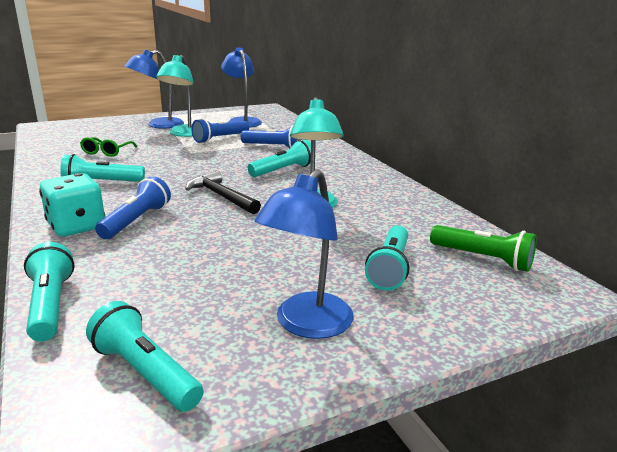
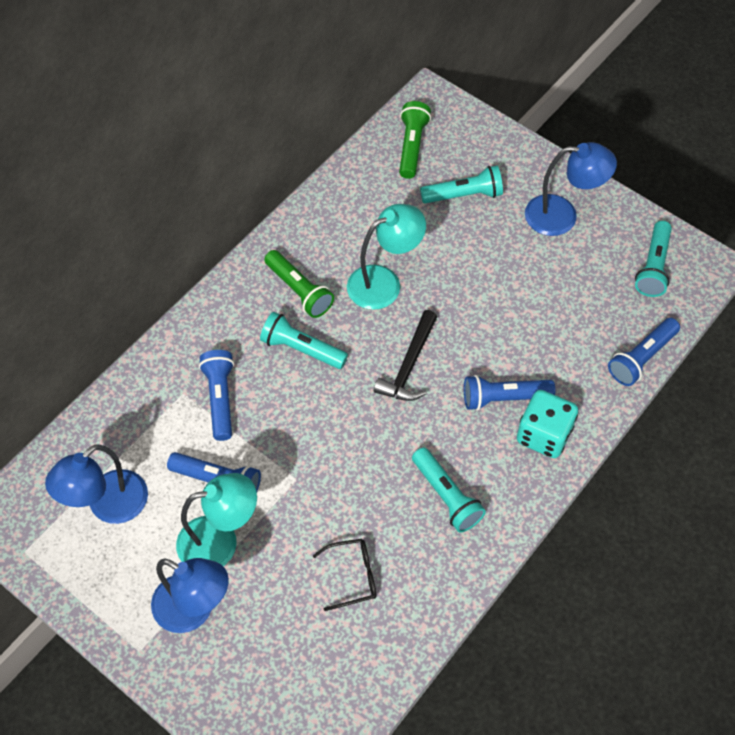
camera: 115 degrees left, 35 degrees up
turquoise flashlight [24,242,74,342] -> blue flashlight [608,318,680,386]
green glasses [80,137,137,157] -> black glasses [313,539,376,611]
none -> green flashlight [264,250,334,318]

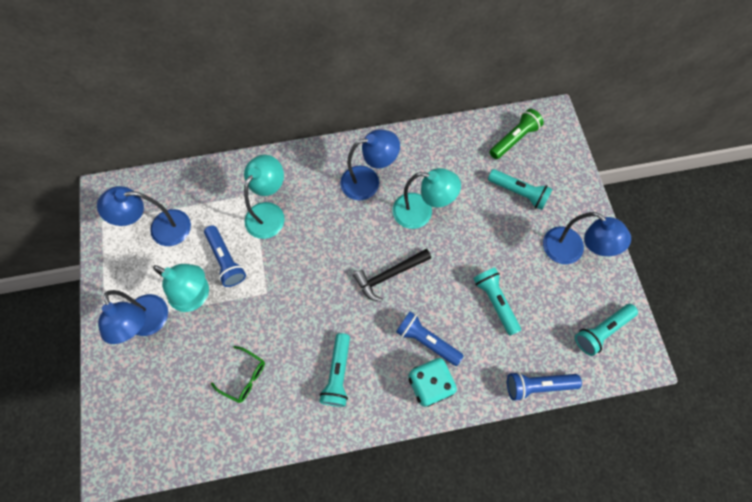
camera: 40 degrees right, 10 degrees up
blue flashlight [199,350,234,441] -> turquoise lamp [244,155,285,239]
turquoise flashlight [260,312,348,369] -> turquoise flashlight moved to [473,267,521,336]
green flashlight [264,250,334,318] -> blue lamp [340,129,400,200]
black glasses [313,539,376,611] -> green glasses [211,346,265,403]

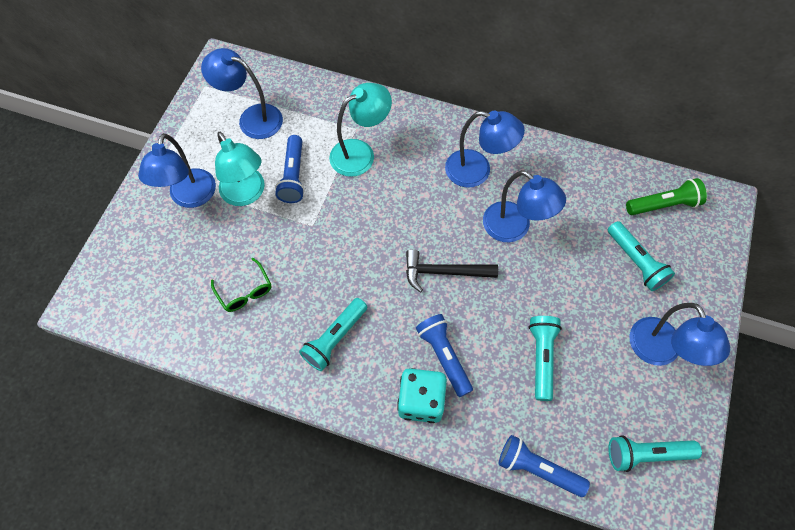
camera: 30 degrees right, 5 degrees down
turquoise lamp [392,168,461,229] -> blue lamp [483,170,566,242]

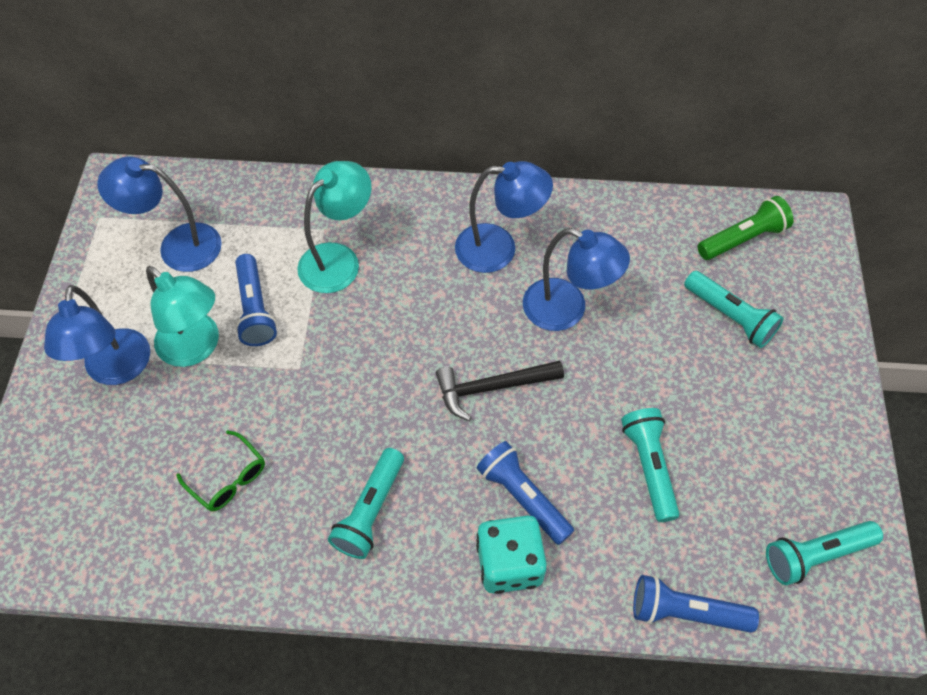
camera: 15 degrees left, 5 degrees down
blue lamp [629,303,730,366] -> none

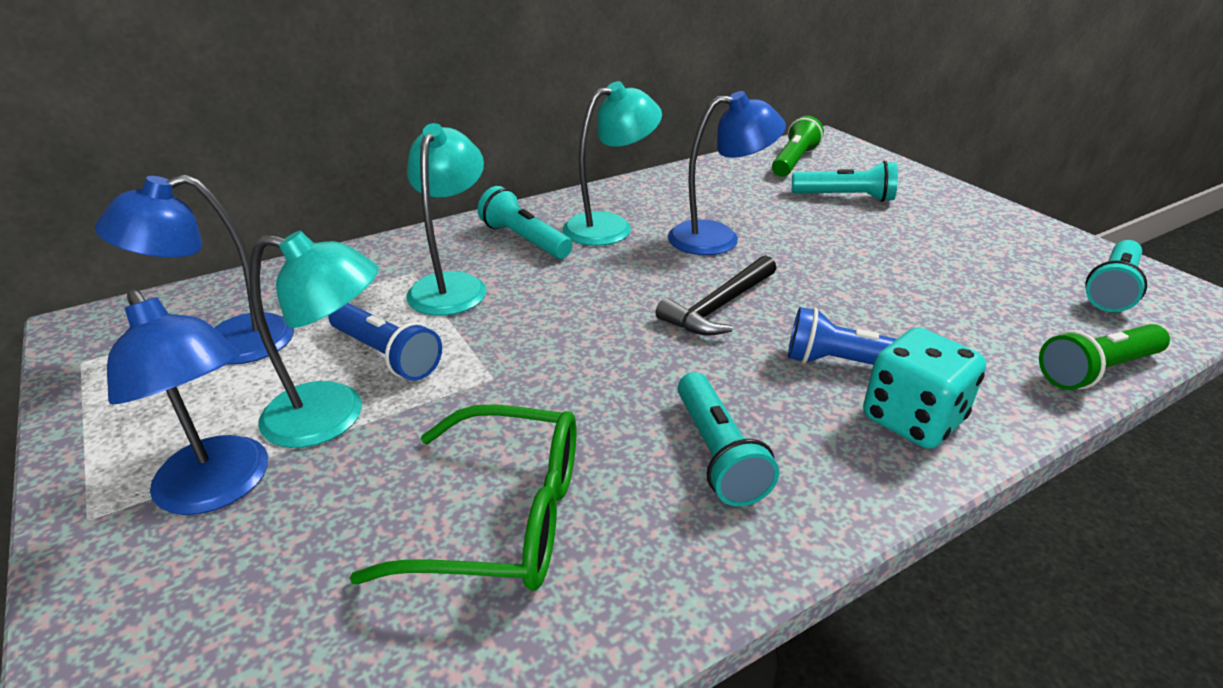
camera: 35 degrees left, 25 degrees down
green glasses [176,430,265,512] -> green glasses [350,404,576,591], size x1.76
blue lamp [455,161,553,273] -> turquoise lamp [563,81,662,246]
turquoise flashlight [621,408,679,522] -> turquoise flashlight moved to [478,186,573,259]
blue flashlight [633,575,759,633] -> green flashlight [1039,324,1170,390]

